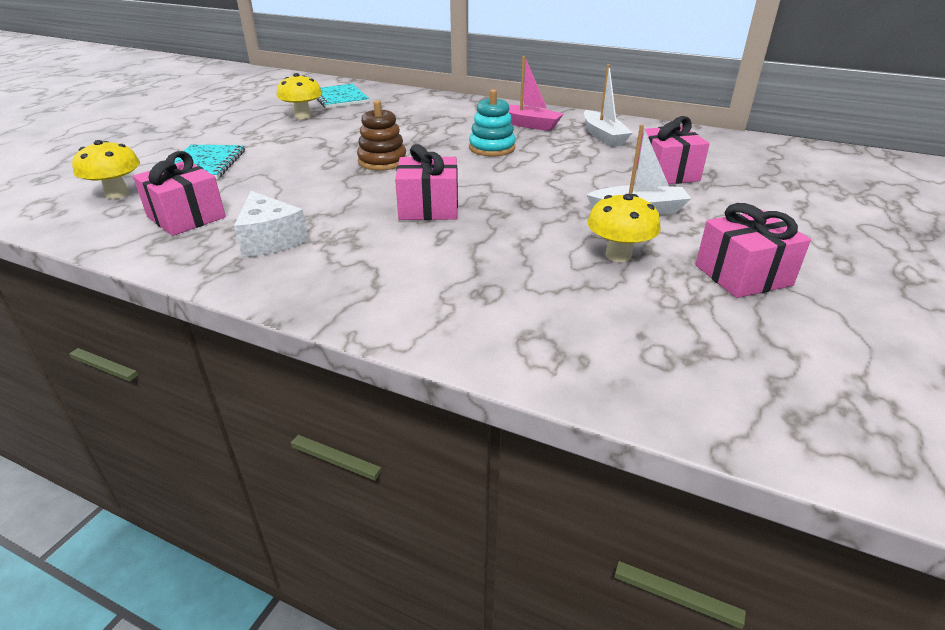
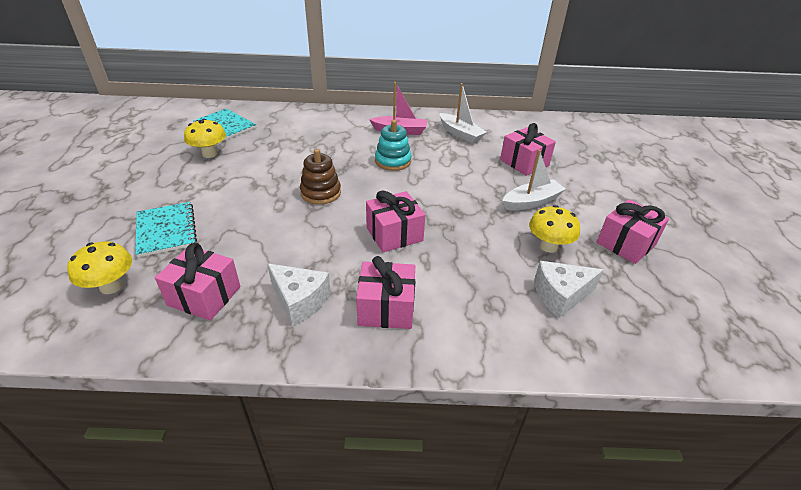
camera: 25 degrees left, 5 degrees up
none -> pink gift [356,256,415,329]
none -> white cheese [534,261,604,318]

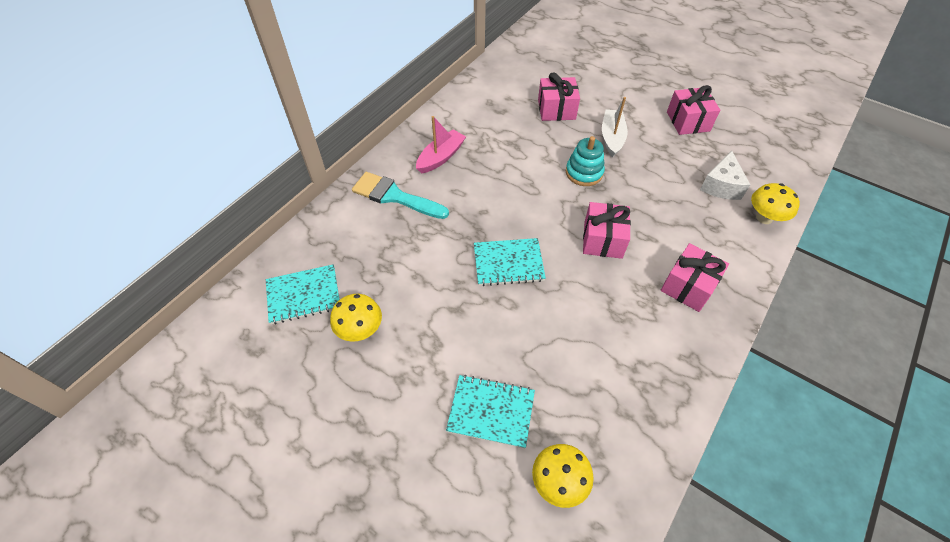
camera: 55 degrees left, 15 degrees up
pink gift [155,243,241,321] -> none
white cheese [267,263,331,326] -> none
brown stacking toy [300,149,341,205] -> turquoise notebook [474,238,546,286]
turquoise stacking toy [375,120,412,171] -> turquoise stacking toy moved to [566,136,605,186]
white boat [440,83,487,143] -> none
yellow mushroom [529,205,580,253] -> yellow mushroom moved to [751,183,800,224]
none -> turquoise brush [352,172,449,219]

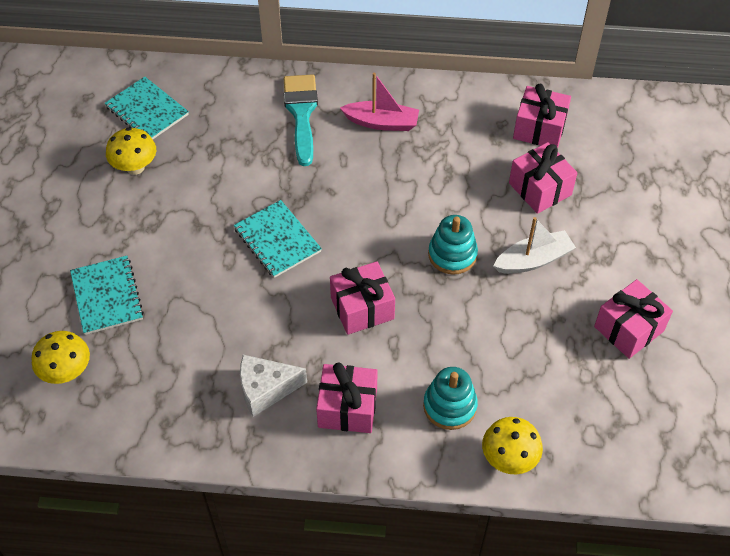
camera: 60 degrees right, 0 degrees up
white cheese [700,151,750,200] -> white cheese moved to [240,355,307,417]
none -> turquoise stacking toy [423,367,478,430]
none -> pink gift [513,84,571,148]

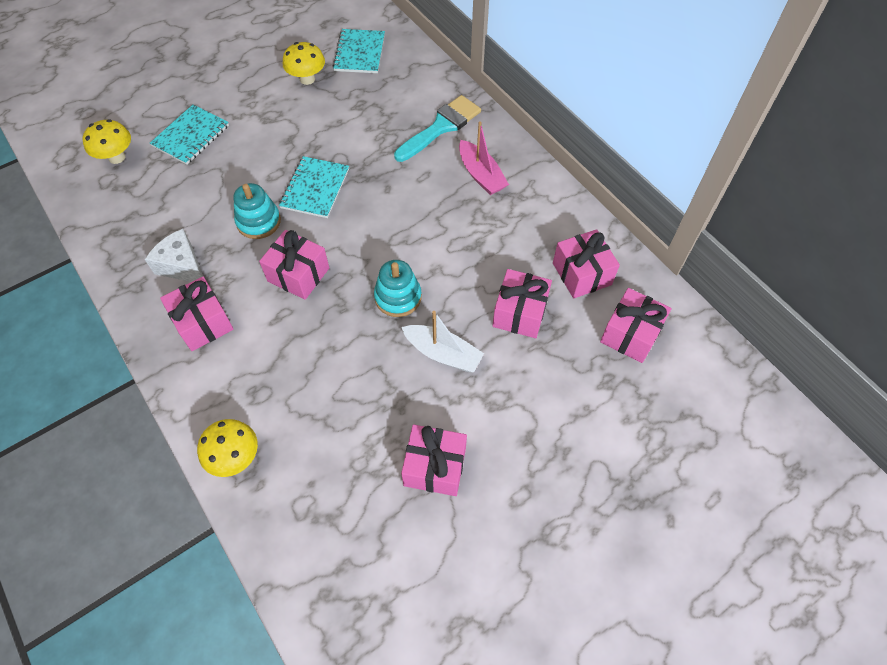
camera: 50 degrees right, 5 degrees up
turquoise stacking toy [423,367,478,430] -> turquoise stacking toy moved to [233,183,281,239]
none -> pink gift [600,288,672,363]

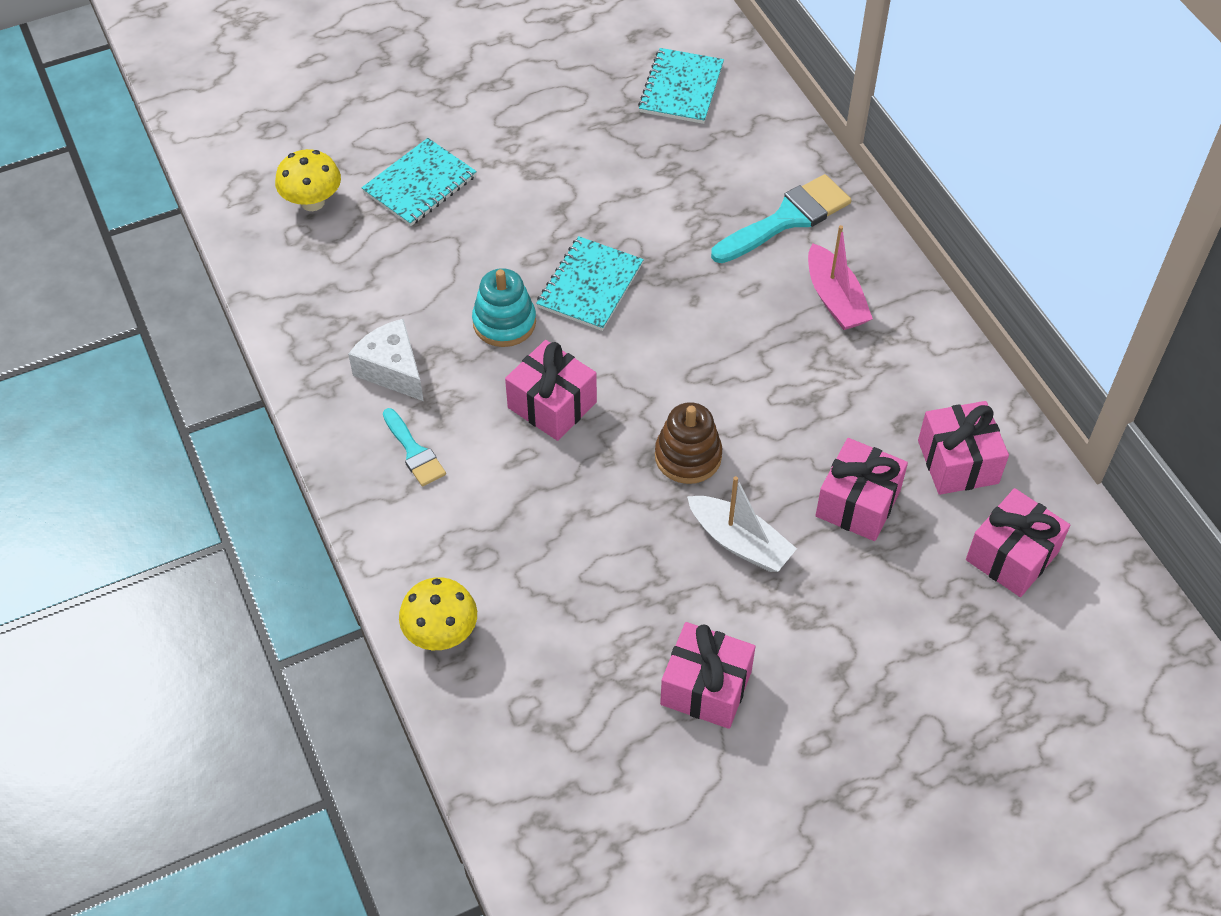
camera: 10 degrees right, 5 degrees down
pink gift [160,277,234,351] -> turquoise brush [383,408,446,486]
yellow mushroom [283,42,325,85] -> none
turquoise stacking toy [374,260,422,317] -> brown stacking toy [655,402,722,484]

